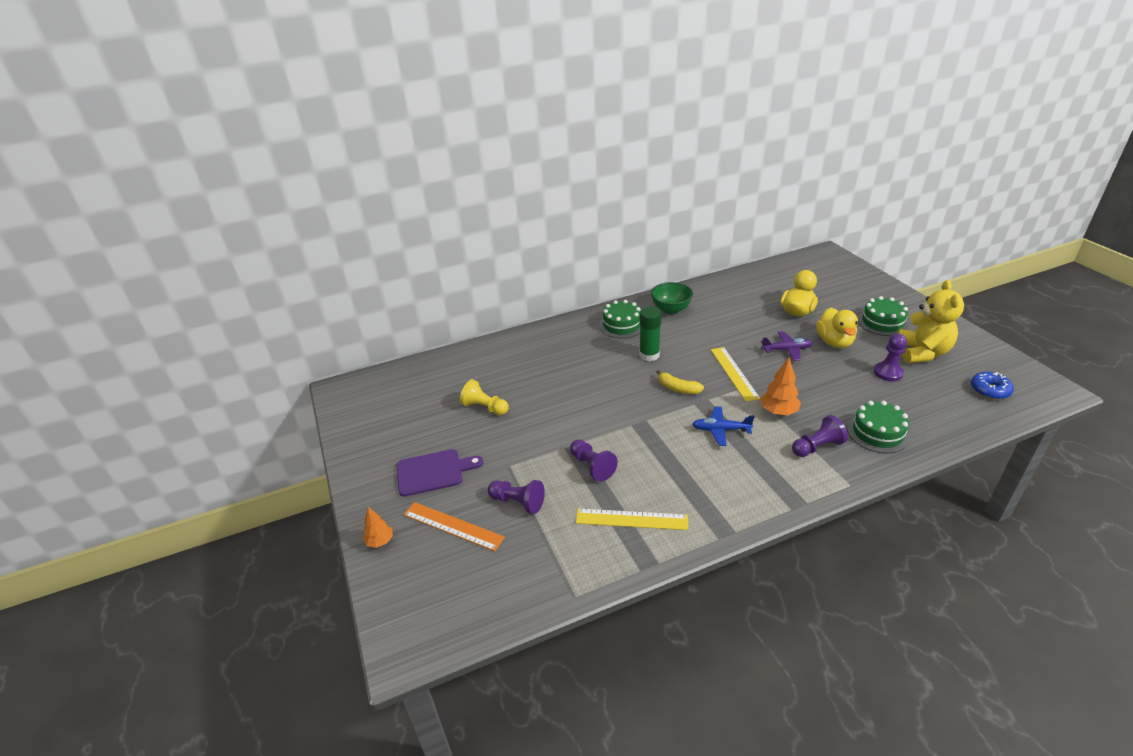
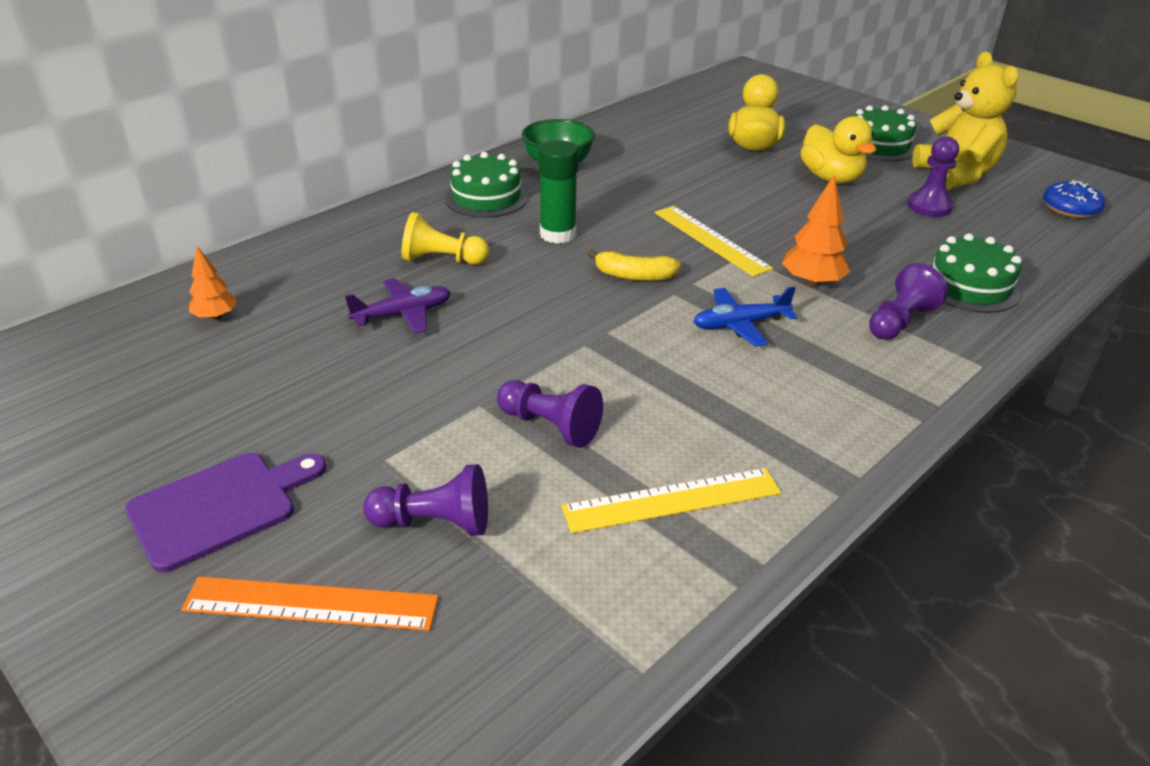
camera: 25 degrees left, 0 degrees up
orange tree [363,507,393,548] -> orange tree moved to [189,246,237,320]
yellow pawn [460,379,509,415] -> yellow pawn moved to [402,212,489,265]
purple plane [761,331,812,361] -> purple plane moved to [345,278,451,334]

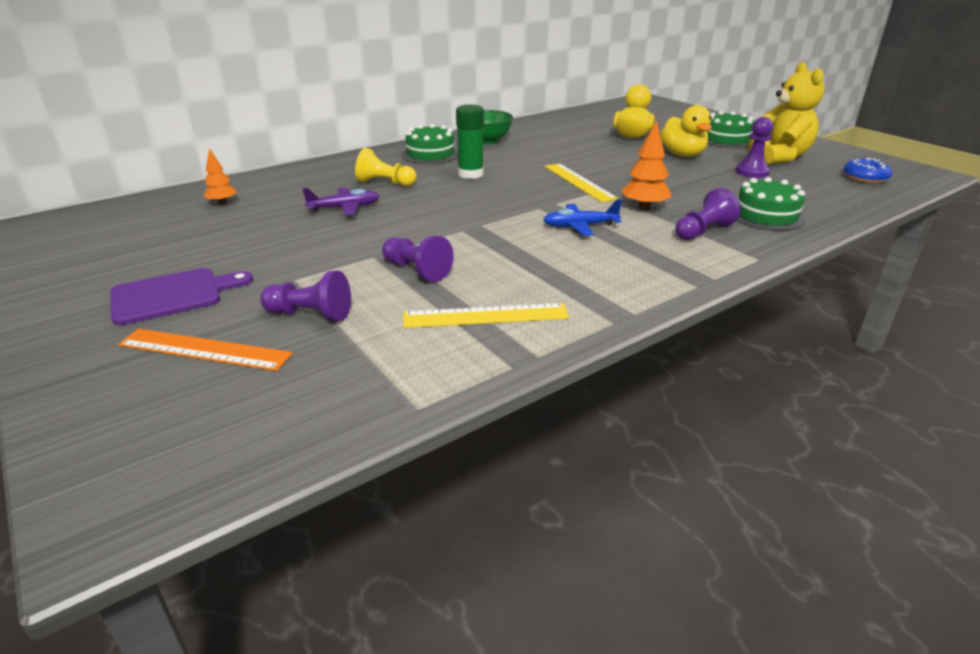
camera: 10 degrees right, 5 degrees down
yellow banana [588,250,681,281] -> none

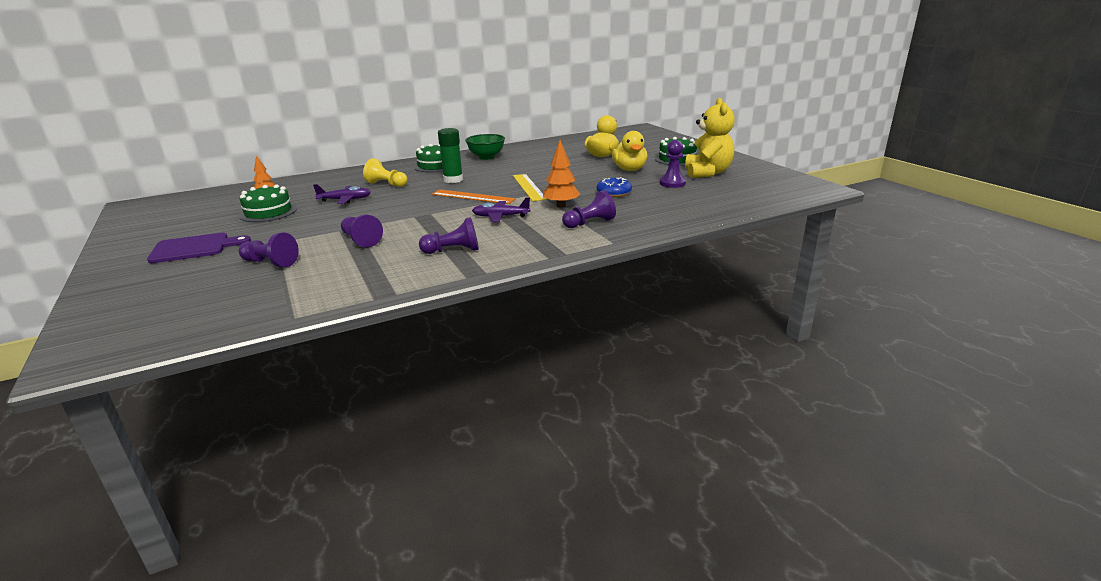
camera: 10 degrees right, 5 degrees down
orange ruler [118,329,293,371] -> orange ruler moved to [432,189,516,204]
yellow ruler [403,303,569,328] -> none
blue plane [543,200,622,236] -> purple plane [472,197,531,222]
green cake [737,177,806,231] -> green cake moved to [239,184,297,222]
blue donut [843,158,892,183] -> blue donut moved to [597,177,632,197]
none -> purple pawn [419,217,479,254]

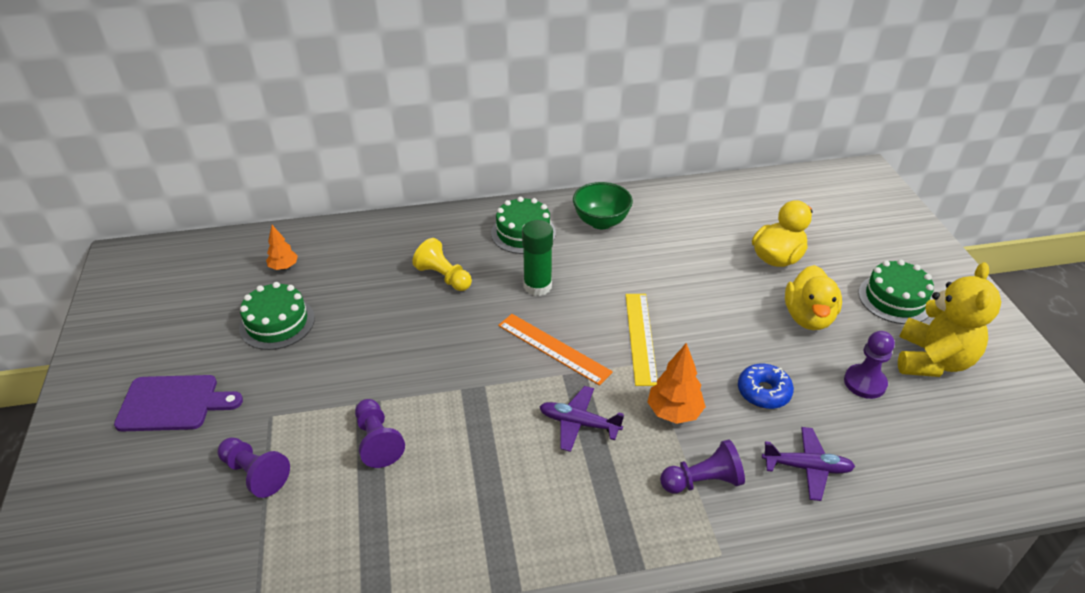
camera: 15 degrees right, 15 degrees up
purple plane [313,184,371,204] -> purple plane moved to [762,427,855,501]
purple pawn [419,217,479,254] -> none

